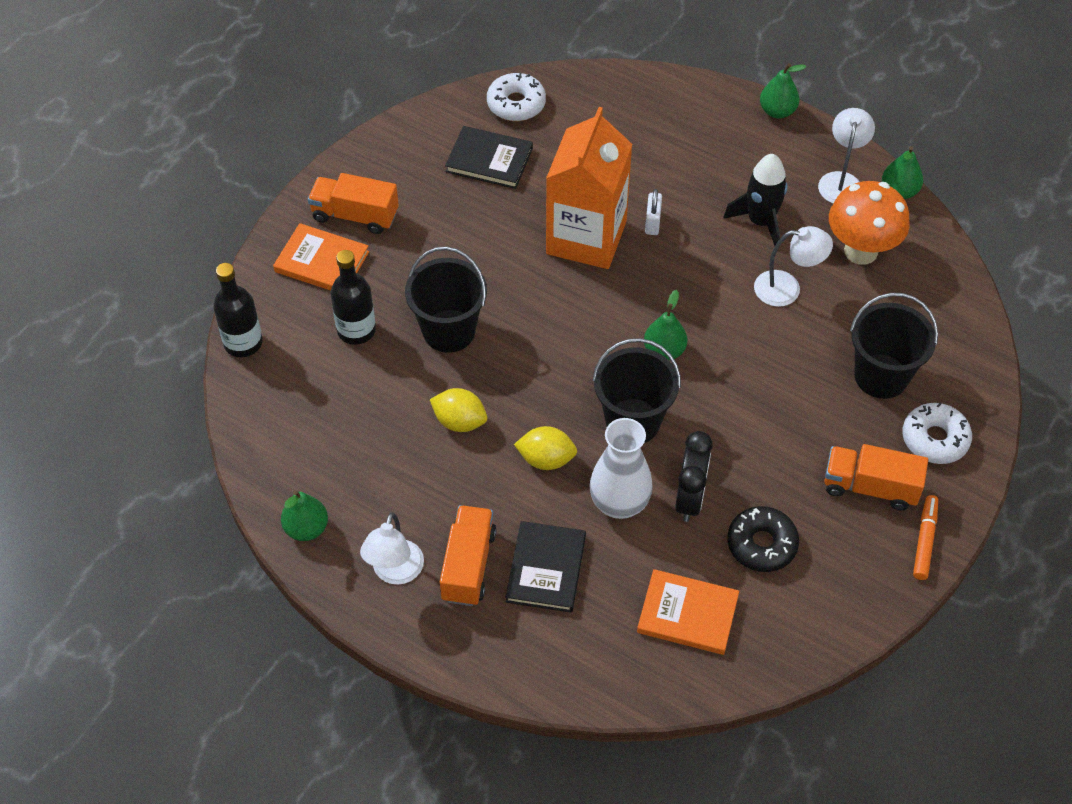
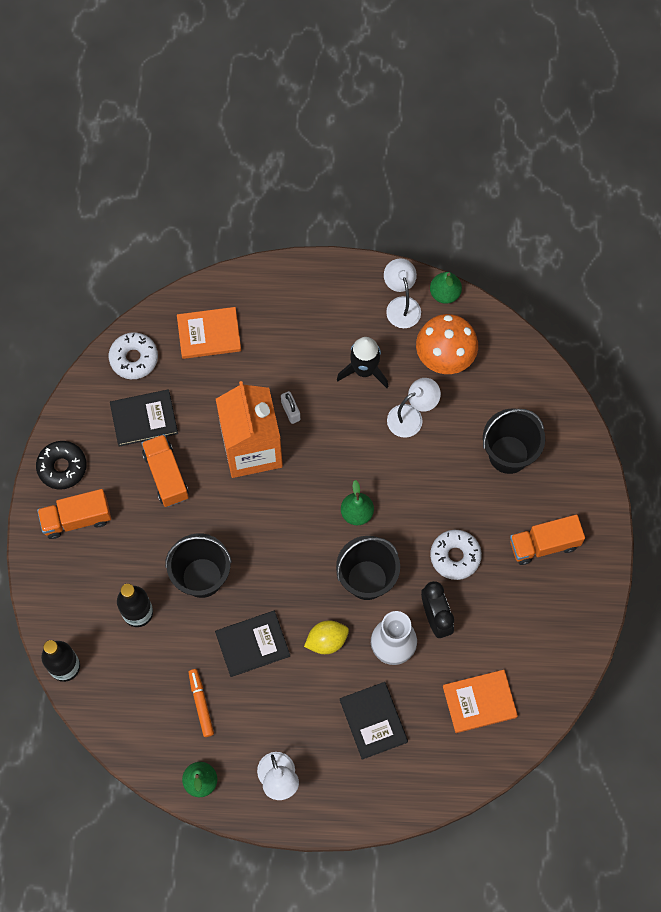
camera: 30 degrees left, 15 degrees up
orange book [273,223,369,291] -> orange book moved to [177,307,241,359]
yellow lemon [430,388,487,432] -> black book [215,611,290,677]
orange truck [440,505,496,606] -> orange truck moved to [141,434,189,507]
black donut [727,506,799,572] -> black donut moved to [36,441,87,489]
green pear [760,63,806,119] -> none
white donut [902,403,972,464] -> white donut moved to [430,530,482,580]
orange marker [913,495,938,580] -> orange marker moved to [188,669,214,737]

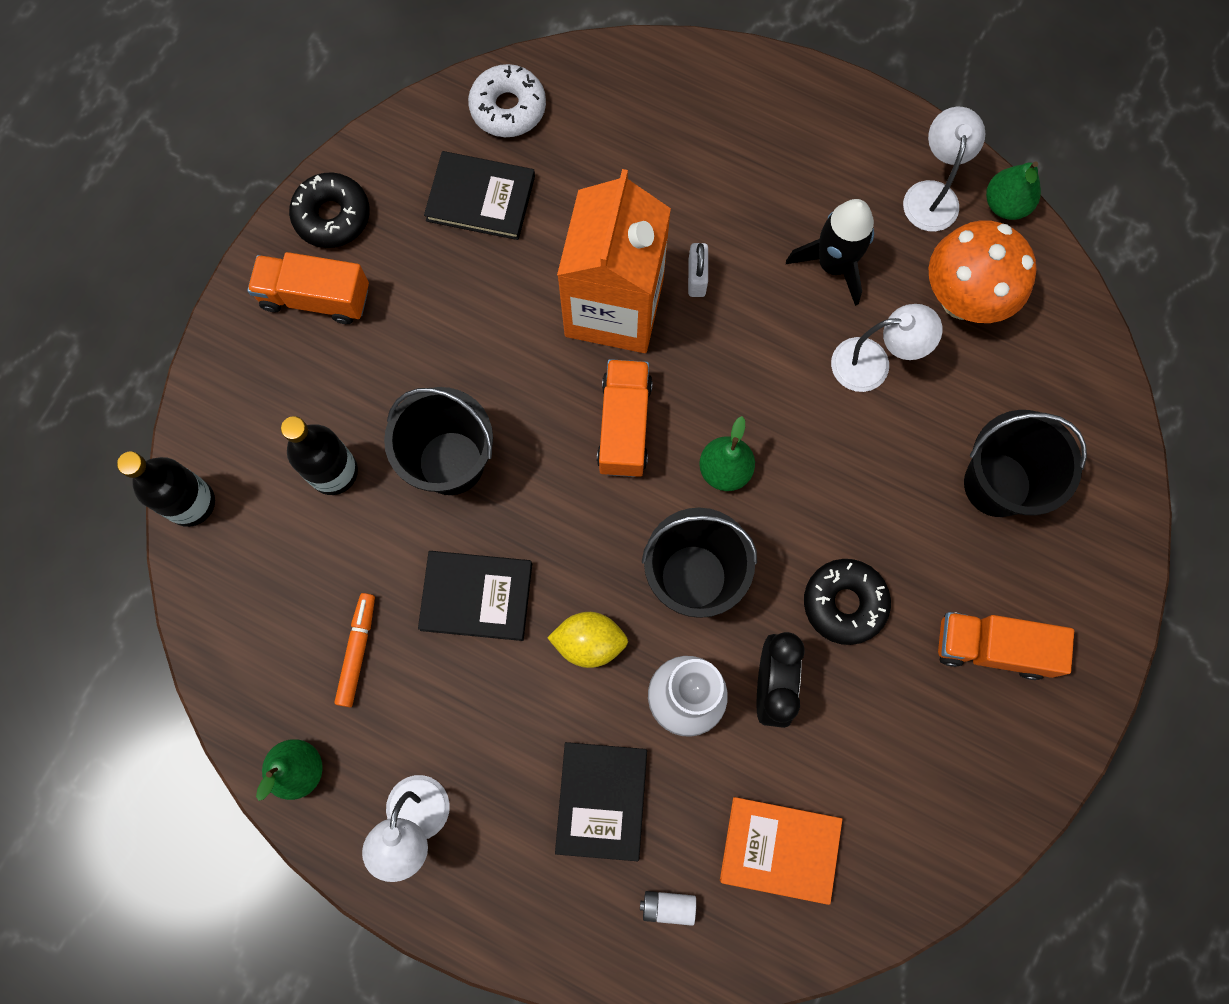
camera: 25 degrees right, 5 degrees up
orange truck [141,434,189,507] -> orange truck moved to [597,359,653,477]
orange book [177,307,241,359] -> none
white donut [430,530,482,580] -> black donut [804,559,891,645]
none -> white battery [640,891,696,926]

